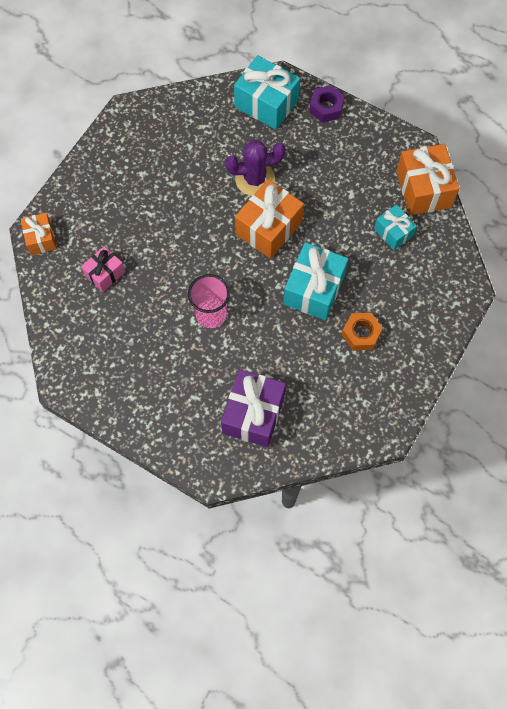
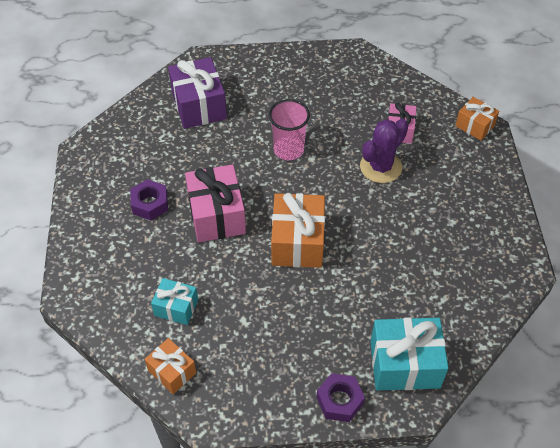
camera: 145 degrees right, 15 degrees down
purple cactus [225,140,285,196] -> purple cactus moved to [360,119,409,183]
turquoise gift [283,242,348,320] -> pink gift [185,164,246,242]
orange nut [342,313,383,351] -> purple nut [130,179,168,220]
orange gift [396,144,459,215] -> orange gift [145,338,196,394], size x0.58

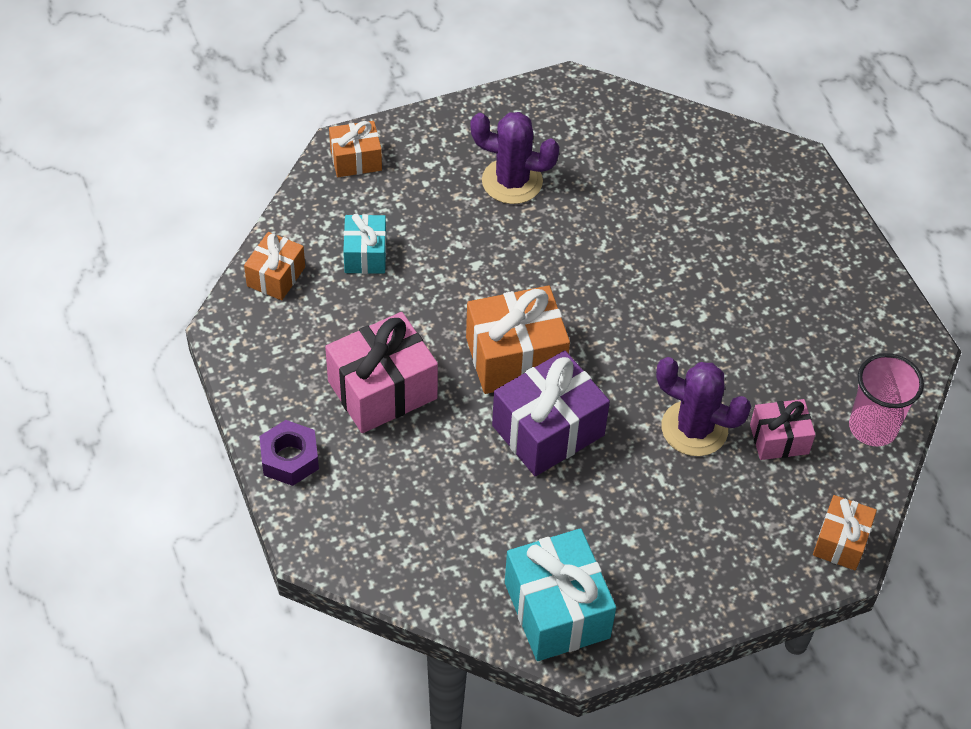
camera: 70 degrees right, 0 degrees up
purple nut [130,179,168,220] -> purple cactus [470,112,560,204]
purple gift [168,57,227,129] -> purple gift moved to [492,351,610,476]
pink gift [185,164,246,242] -> pink gift moved to [325,312,438,433]
pink cup [269,99,310,160] -> pink cup moved to [849,353,924,446]
turquoise gift [370,317,448,391] -> turquoise gift moved to [505,528,616,661]
none -> orange gift [329,121,382,177]

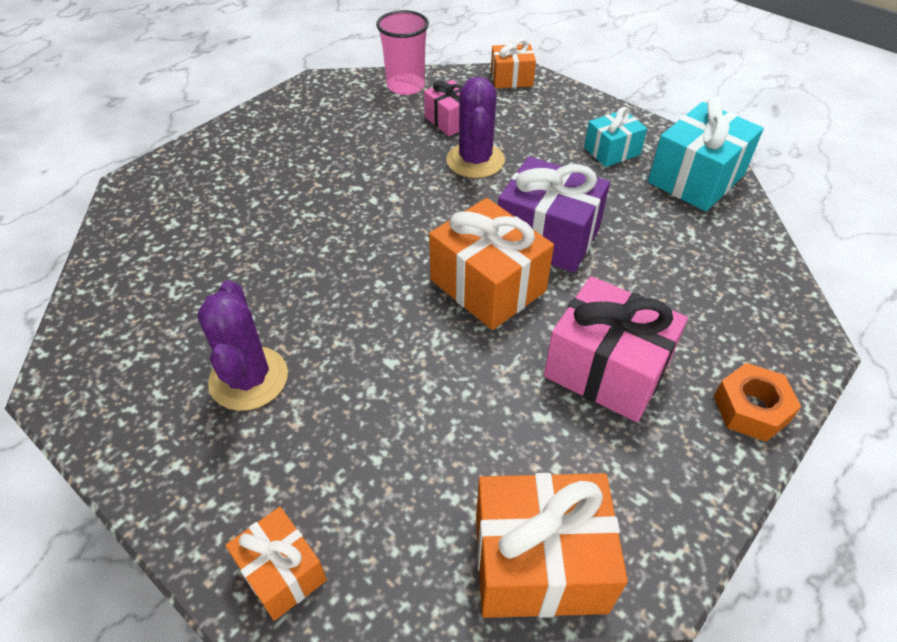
camera: 115 degrees left, 5 degrees down
orange gift [244,232,305,300] -> orange gift [476,473,628,618], size x1.72
purple nut [259,420,319,486] -> orange nut [713,363,801,442]
turquoise gift [343,214,386,274] -> turquoise gift moved to [584,107,647,167]

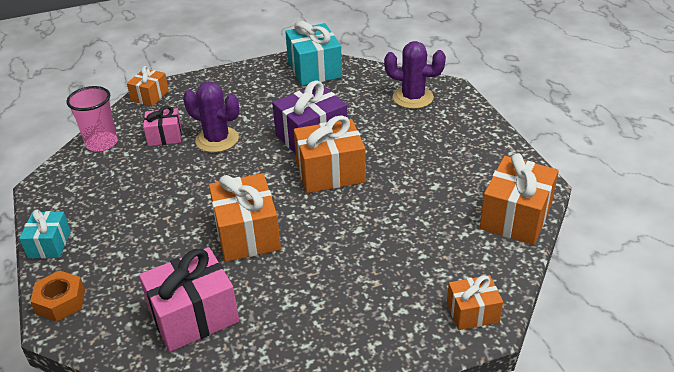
camera: 60 degrees left, 10 degrees down
purple cactus [197,280,288,411] -> purple cactus moved to [384,41,446,109]
pink gift [544,276,688,422] -> pink gift moved to [139,247,239,352]
turquoise gift [584,107,647,167] -> turquoise gift moved to [19,209,71,258]
orange nut [713,363,801,442] -> orange nut moved to [30,270,85,322]
none -> orange gift [209,173,281,262]

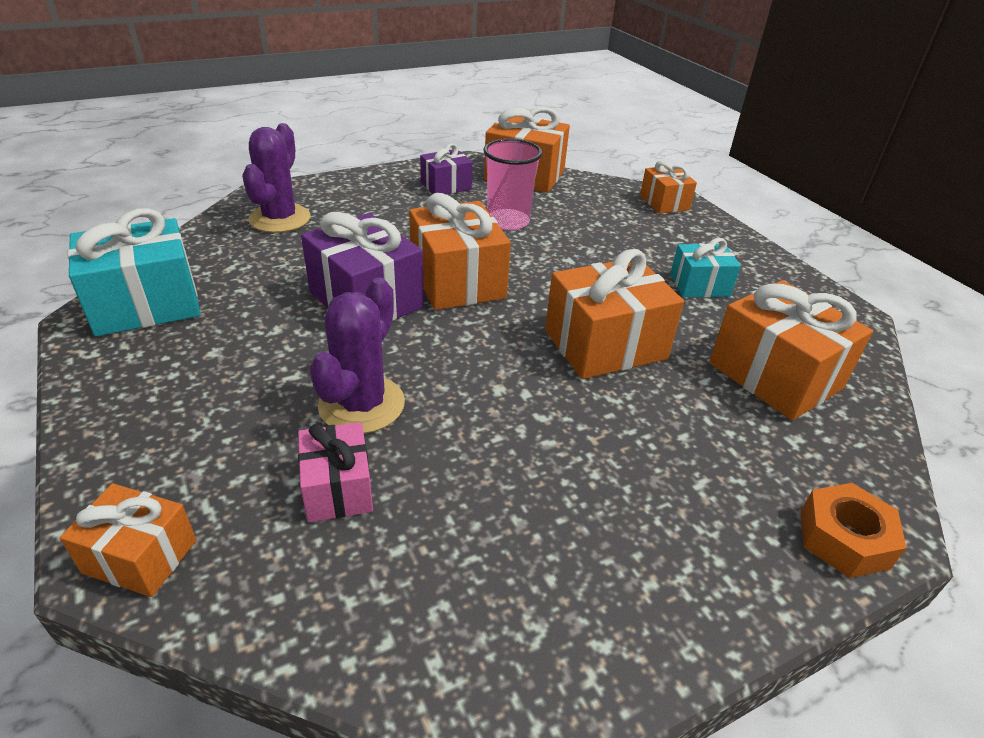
camera: 100 degrees left, 0 degrees up
turquoise gift [19,209,71,258] -> turquoise gift moved to [670,238,741,297]
pink cup [66,86,118,152] -> pink cup moved to [484,139,543,230]
pink gift [139,247,239,352] -> orange gift [709,280,873,420]
none -> purple gift [420,143,472,194]

